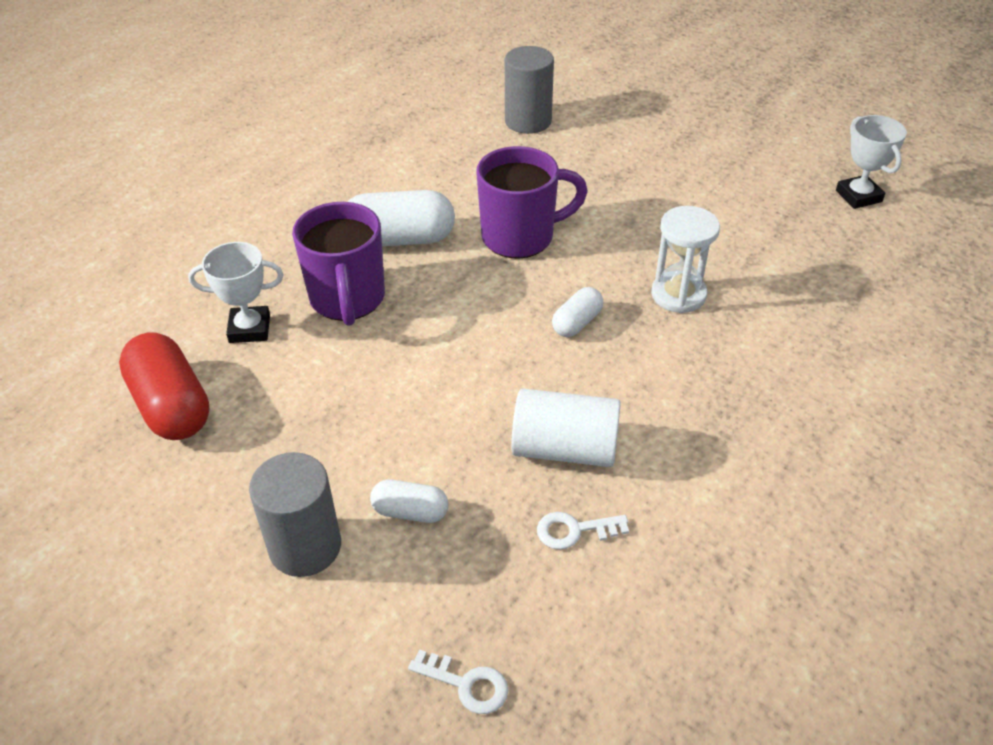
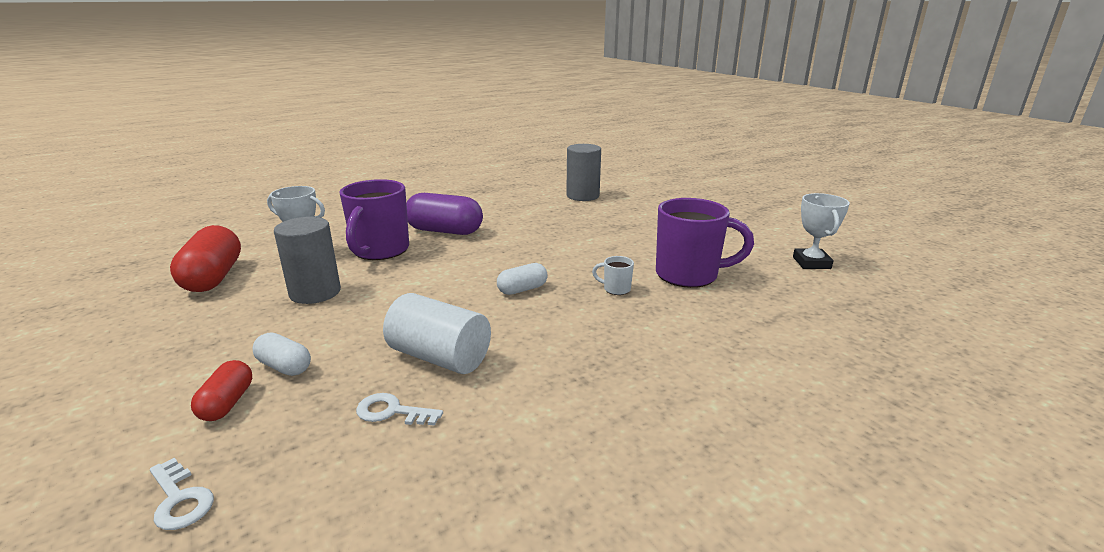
camera: 20 degrees right, 20 degrees down
grey cylinder [249,452,341,577] -> grey cylinder moved to [274,217,341,304]
white capsule [348,190,455,246] -> purple capsule [406,193,483,235]
purple mug [476,146,588,259] -> purple mug moved to [656,198,754,288]
white hourglass [651,206,720,313] -> white mug [592,256,634,295]
none -> red capsule [191,360,252,421]

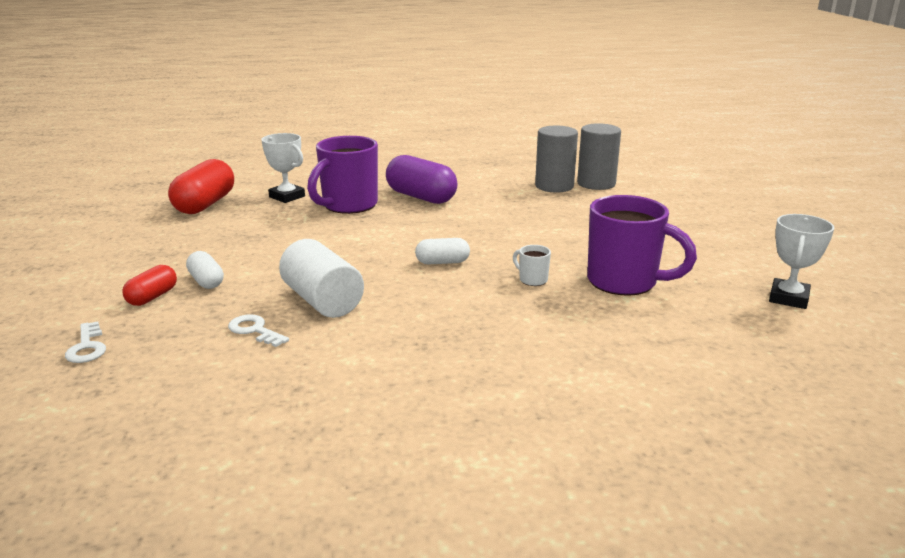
camera: 25 degrees right, 0 degrees up
grey cylinder [274,217,341,304] -> grey cylinder moved to [535,126,578,192]

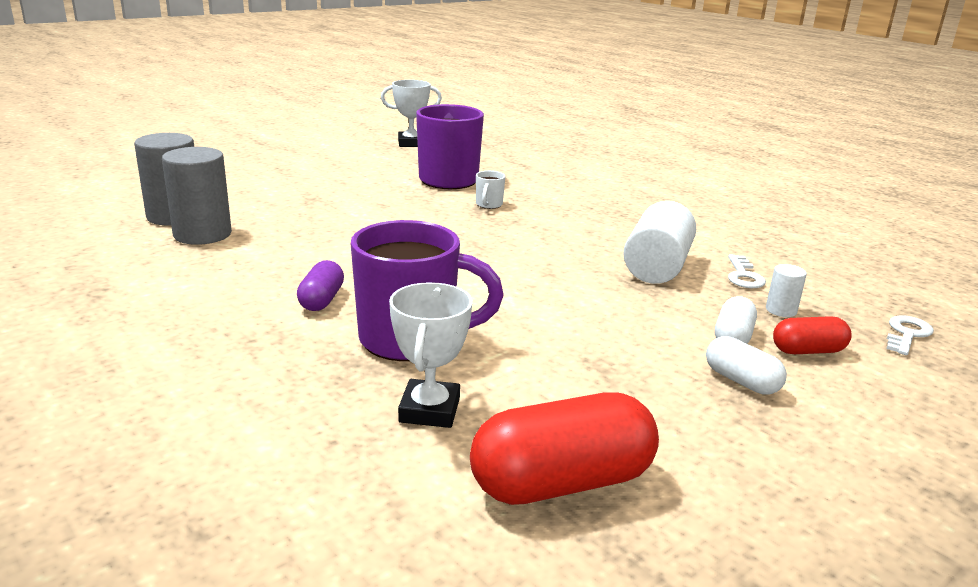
camera: 125 degrees left, 0 degrees up
purple capsule [386,155,458,204] -> purple capsule [297,260,344,311], size x0.54
white capsule [415,238,470,264] -> white capsule moved to [706,336,787,395]
none -> white cylinder [766,264,807,317]

